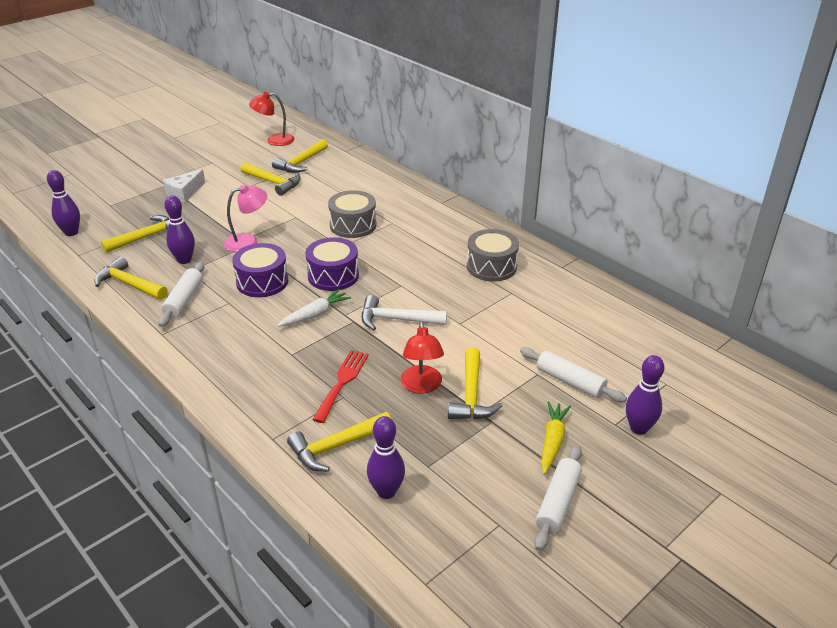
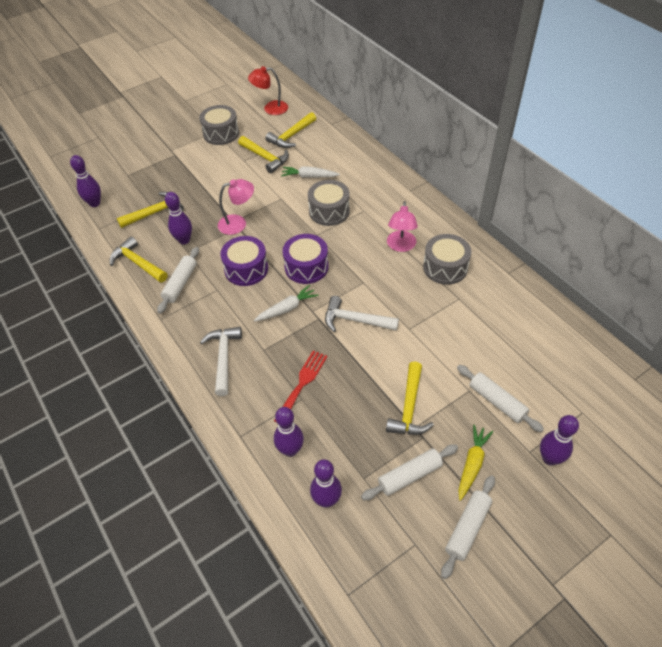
camera: 10 degrees right, 15 degrees up
white cheese [163,169,205,203] -> none
yellow hammer [287,412,391,472] -> purple bowling pin [274,407,304,457]
red lamp [401,321,444,394] -> none
none -> grey drum [199,105,239,145]
none -> white hammer [200,327,242,396]
none -> white carrot [281,166,340,178]
none -> white rolling pin [361,445,458,500]
none -> pink lamp [387,201,418,252]

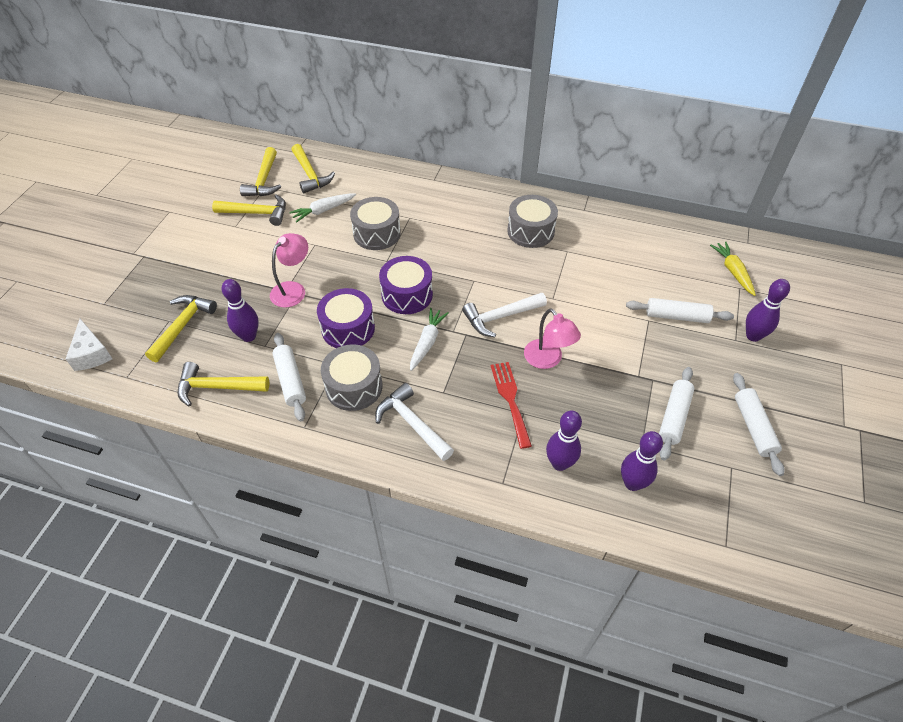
camera: 40 degrees left, 0 degrees up
purple bowling pin [70,155,101,207] -> white cheese [66,319,112,371]
grey drum [199,105,239,145] -> grey drum moved to [321,344,382,411]
red lamp [248,66,288,115] -> none
yellow hammer [386,362,434,435] -> yellow hammer moved to [292,144,335,193]
pink lamp [387,201,418,252] -> pink lamp moved to [524,308,581,369]
yellow carrot [458,425,493,501] -> yellow carrot moved to [710,242,756,296]

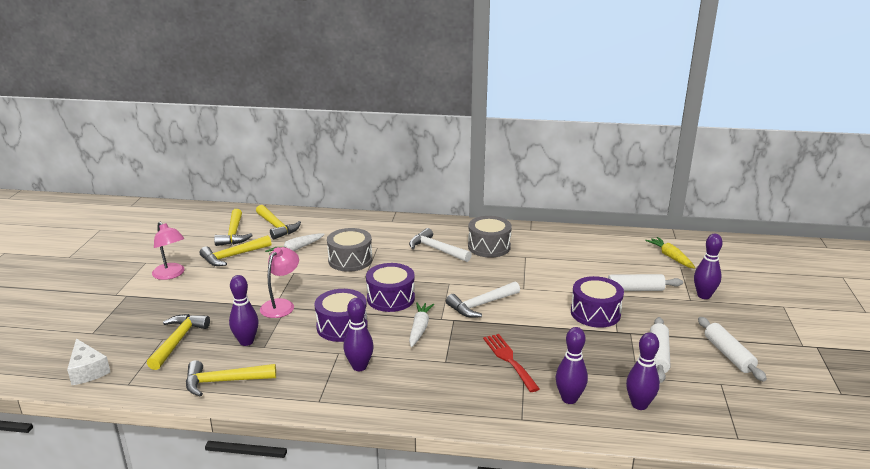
camera: 10 degrees left, 25 degrees down
yellow hammer [212,194,286,226] -> yellow hammer turned 150 degrees clockwise [200,235,271,266]
white rolling pin [272,333,306,421] -> none
grey drum [321,344,382,411] -> purple bowling pin [343,298,374,371]
white hammer [375,383,454,461] -> white hammer moved to [409,228,472,262]
pink lamp [524,308,581,369] -> pink lamp moved to [152,222,184,280]
none -> purple drum [571,276,624,328]

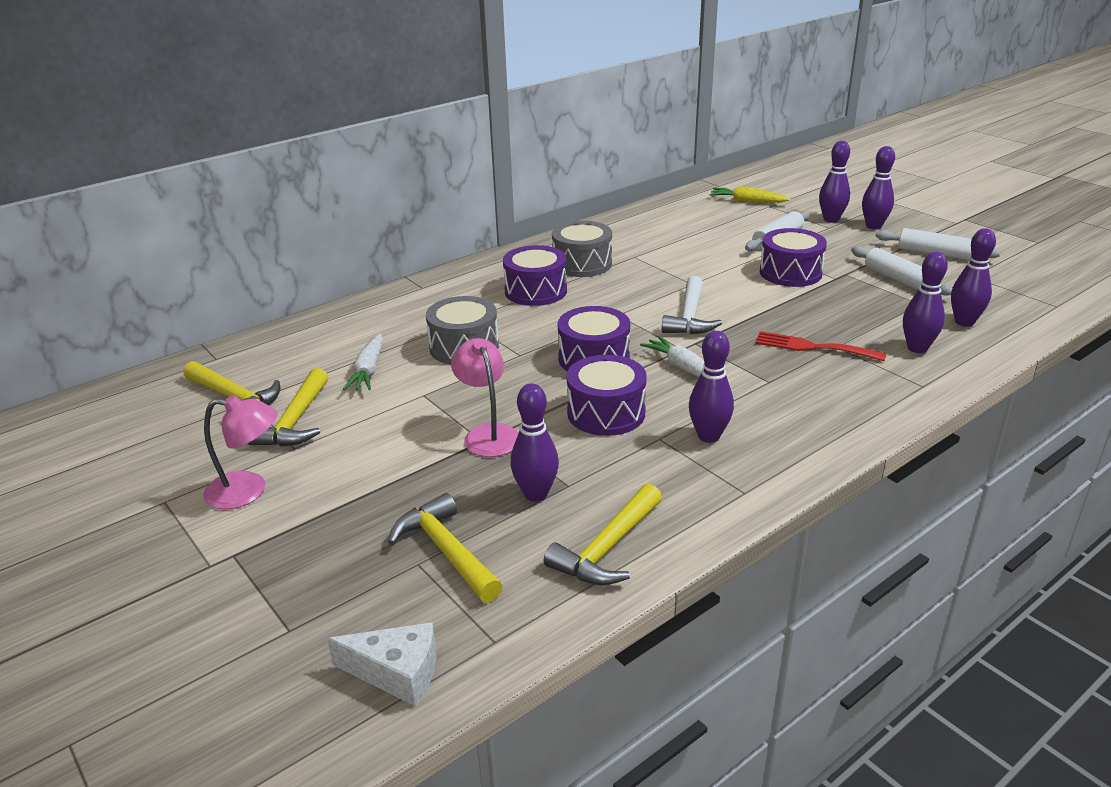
camera: 45 degrees left, 5 degrees up
yellow hammer [256,205,301,239] -> none
white hammer [409,228,472,262] -> purple drum [503,245,567,306]
none -> purple bowling pin [862,146,895,229]

